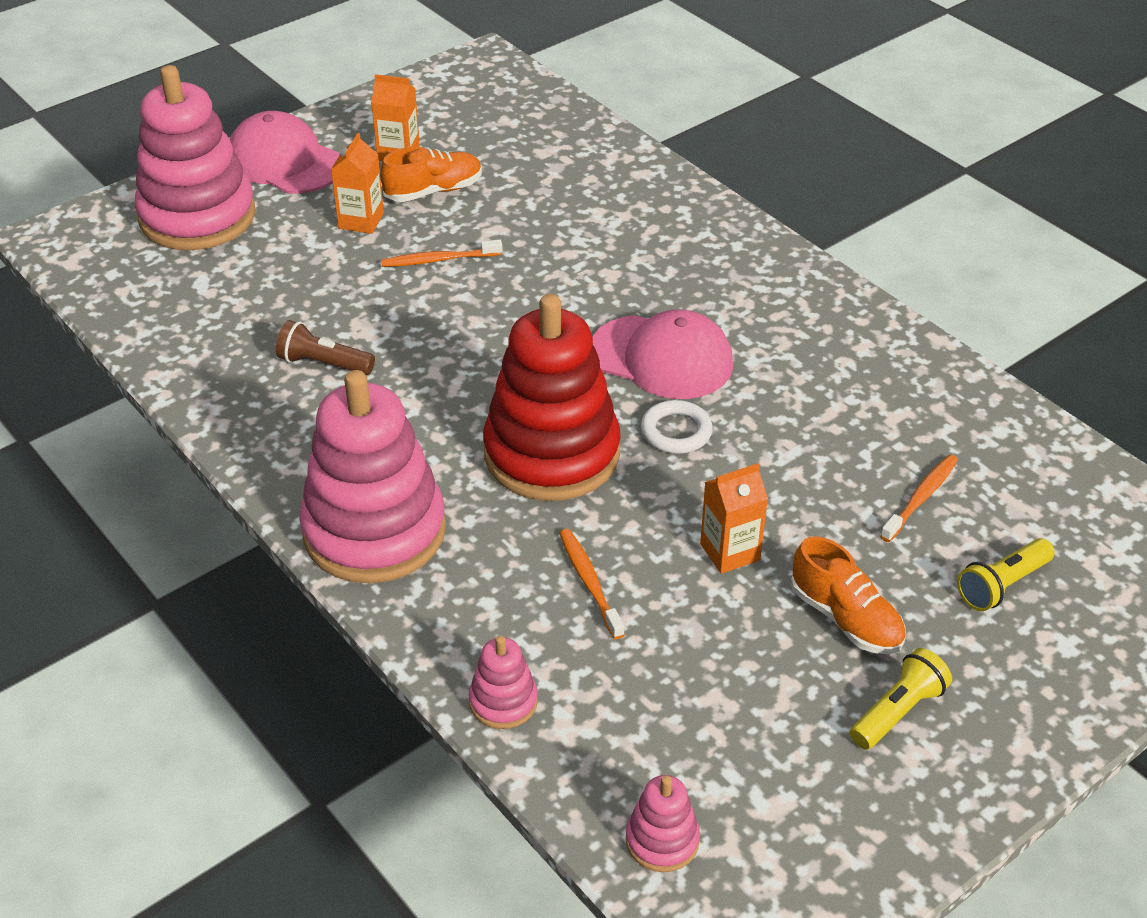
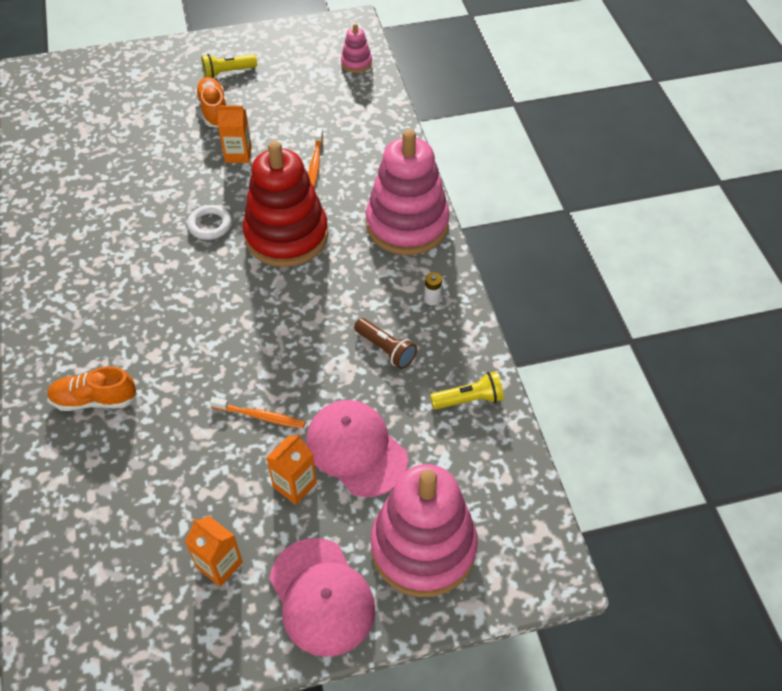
camera: 155 degrees left, 10 degrees up
orange shoe [380,147,482,202] -> orange shoe moved to [47,366,137,411]
pink stacking toy [469,636,538,729] -> none
pink cap [592,310,733,399] -> pink cap moved to [306,400,408,497]
orange toothbrush [880,454,958,542] -> none
yellow flashlight [957,538,1055,611] -> yellow flashlight moved to [430,372,504,410]
none -> white battery [424,272,442,305]

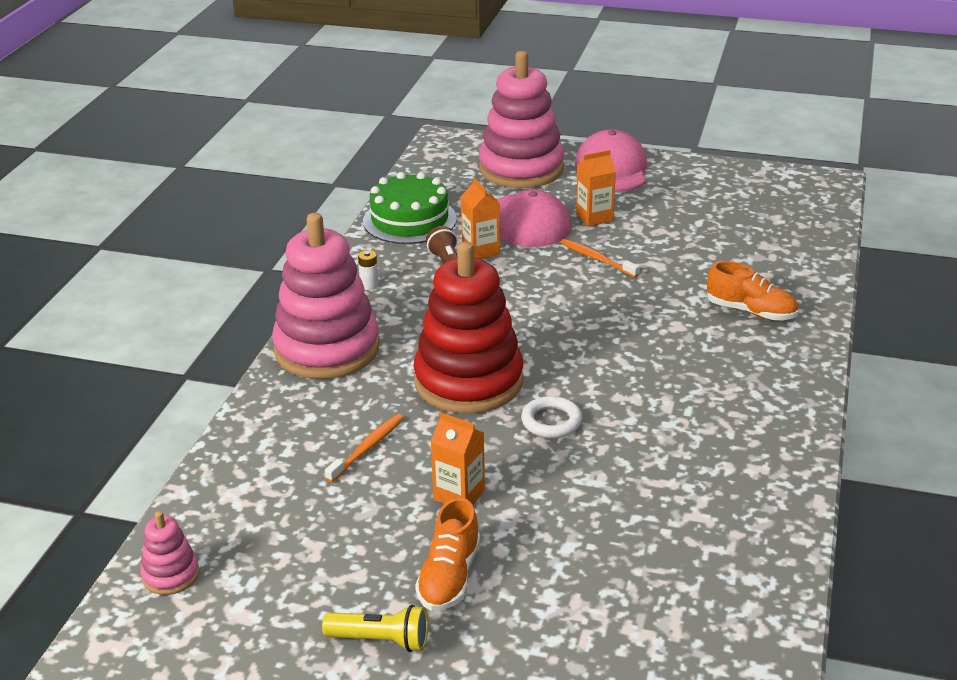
camera: 150 degrees left, 20 degrees down
orange carton [185,516,243,587] -> orange carton moved to [461,178,500,259]
yellow flashlight [430,372,504,410] -> green cake [363,172,457,244]

